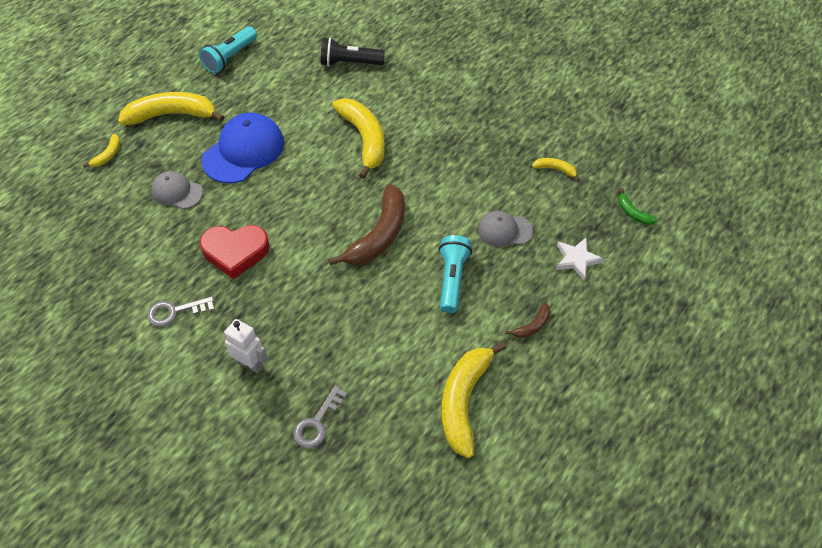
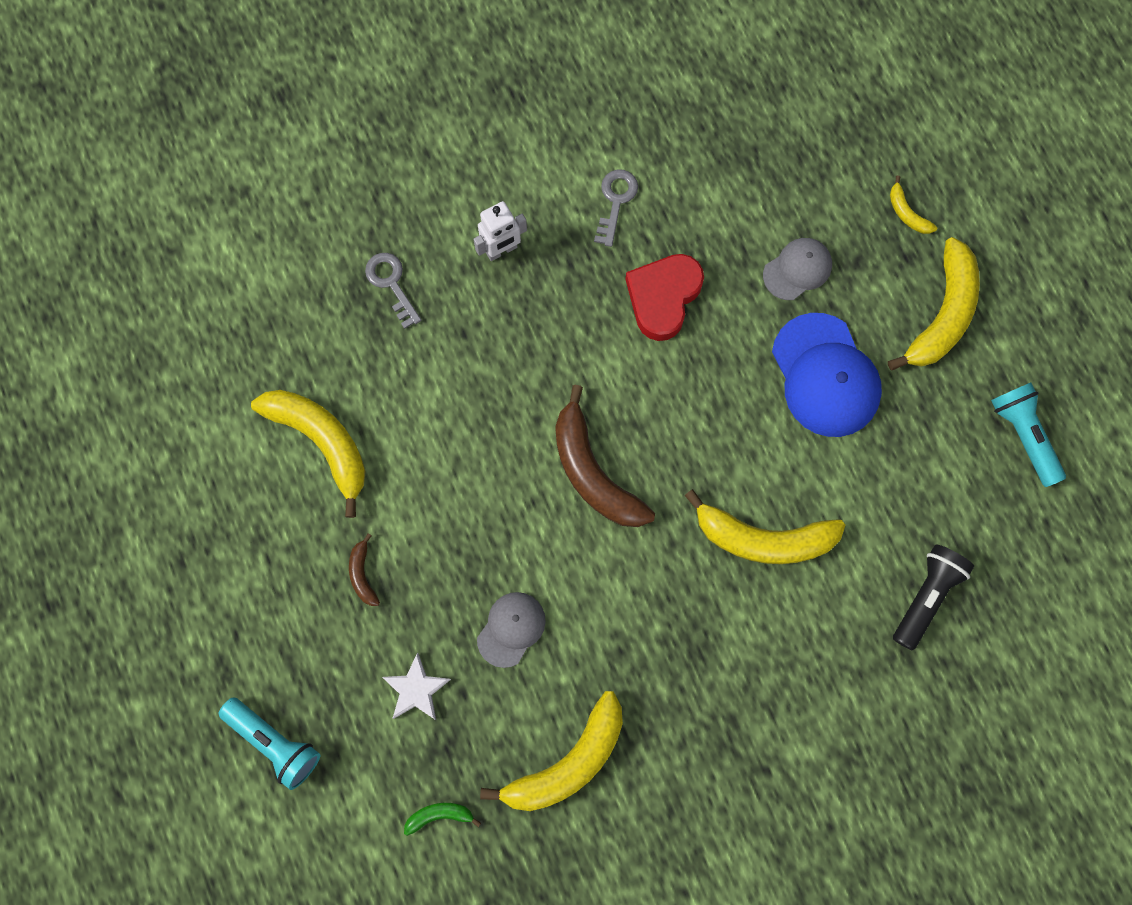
camera: 120 degrees right, 20 degrees up
turquoise flashlight [439,235,472,313] -> turquoise flashlight moved to [219,697,320,790]
yellow banana [532,158,580,181] -> yellow banana [480,691,623,811], size x2.20

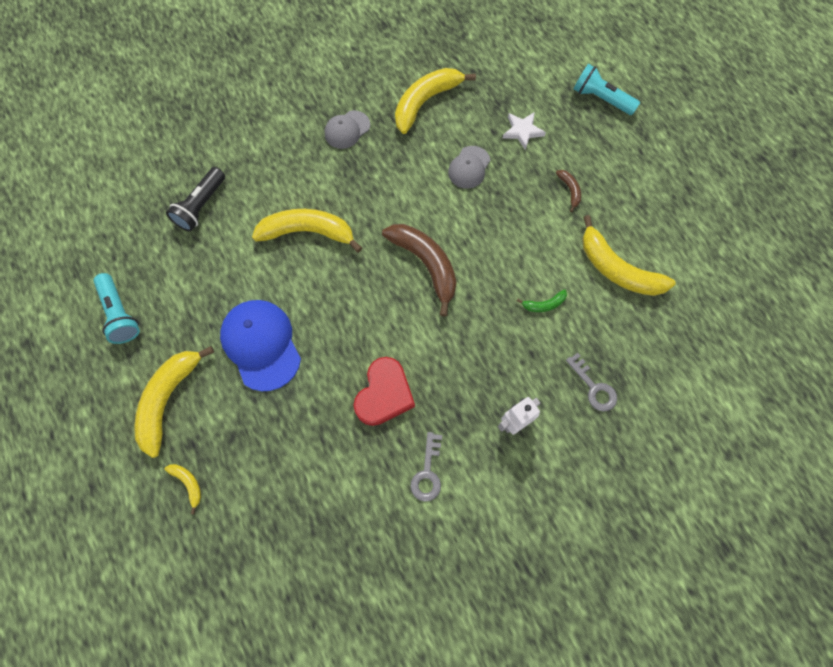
camera: 175 degrees right, 5 degrees down
green banana [404,803,481,836] -> green banana moved to [517,289,567,312]
grey cap [763,238,832,300] -> grey cap moved to [325,110,370,149]

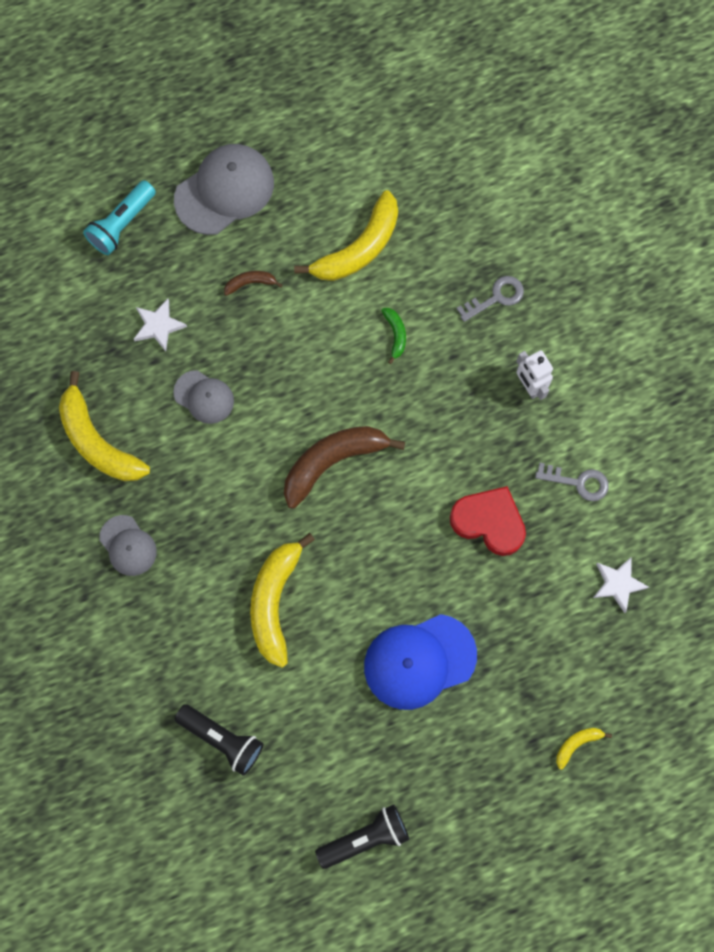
camera: 85 degrees left, 5 degrees up
turquoise flashlight [94,273,140,344] -> black flashlight [315,804,409,869]
yellow banana [134,346,214,458] -> none
none -> grey cap [174,144,274,235]
none -> white star [593,557,649,613]

